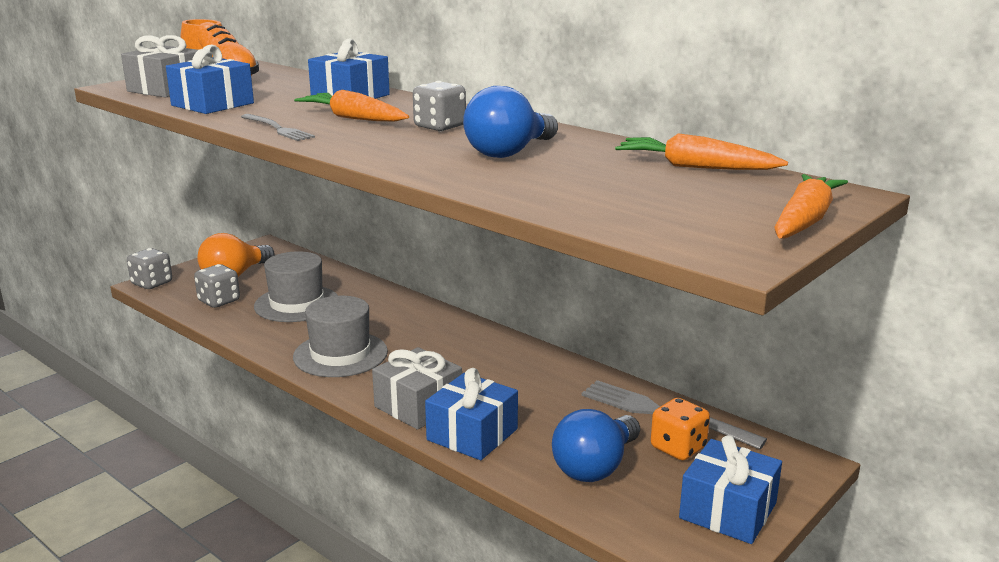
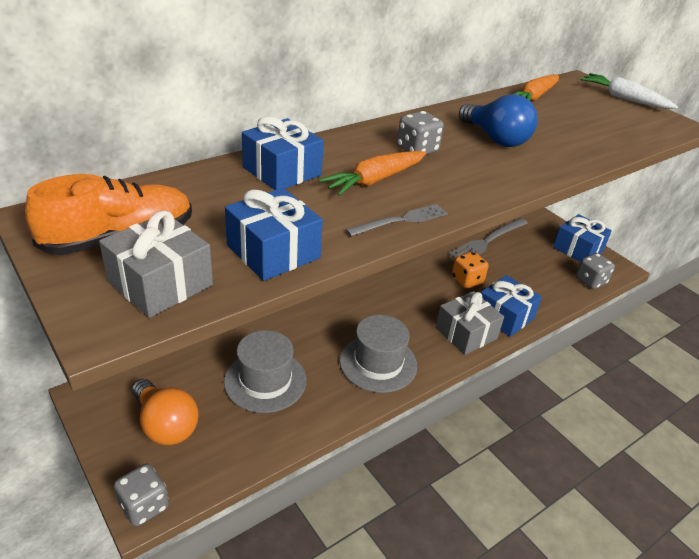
camera: 80 degrees left, 15 degrees up
grey dice [194,264,240,308] -> grey dice moved to [576,253,615,289]
blue light bulb [552,409,640,482] -> none
orange dice [651,398,710,460] -> orange dice moved to [452,252,489,288]
orange carrot [774,174,848,238] -> white carrot [580,73,678,109]

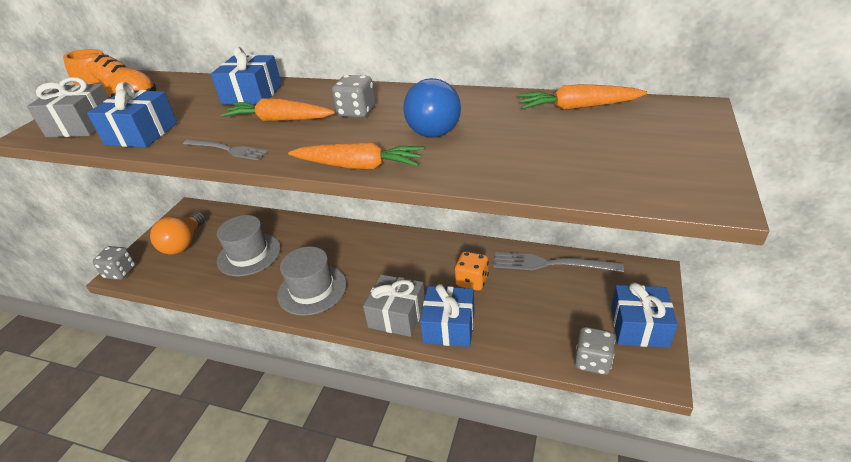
camera: 60 degrees right, 0 degrees up
white carrot [580,73,678,109] -> none
none -> orange carrot [288,142,424,169]

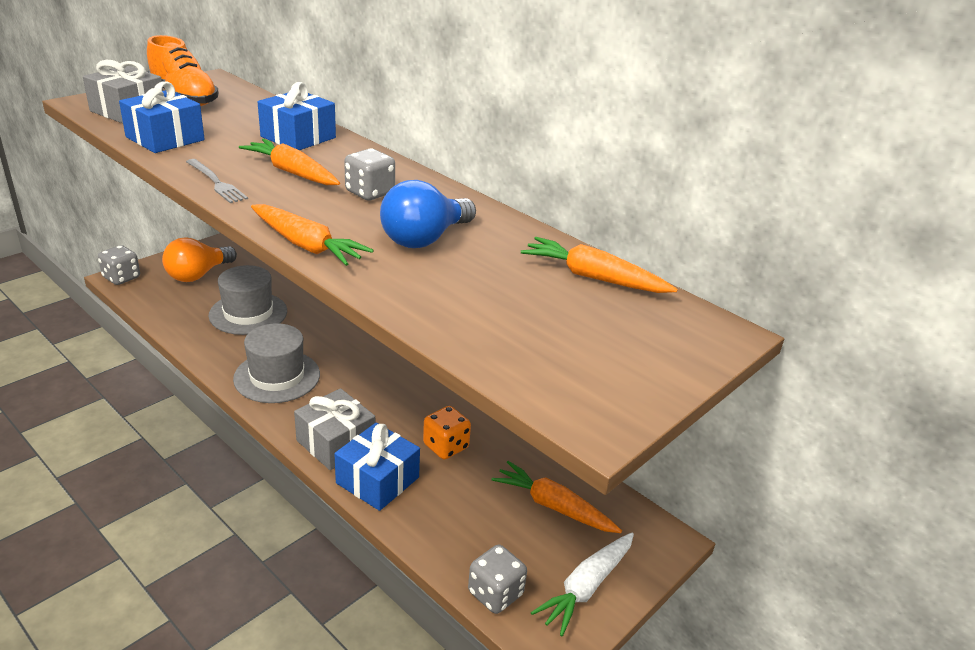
camera: 20 degrees right, 5 degrees down
grey fork [494,252,624,272] -> none
blue gift [611,282,678,348] -> white carrot [531,533,634,636]
none -> orange carrot [492,461,622,533]

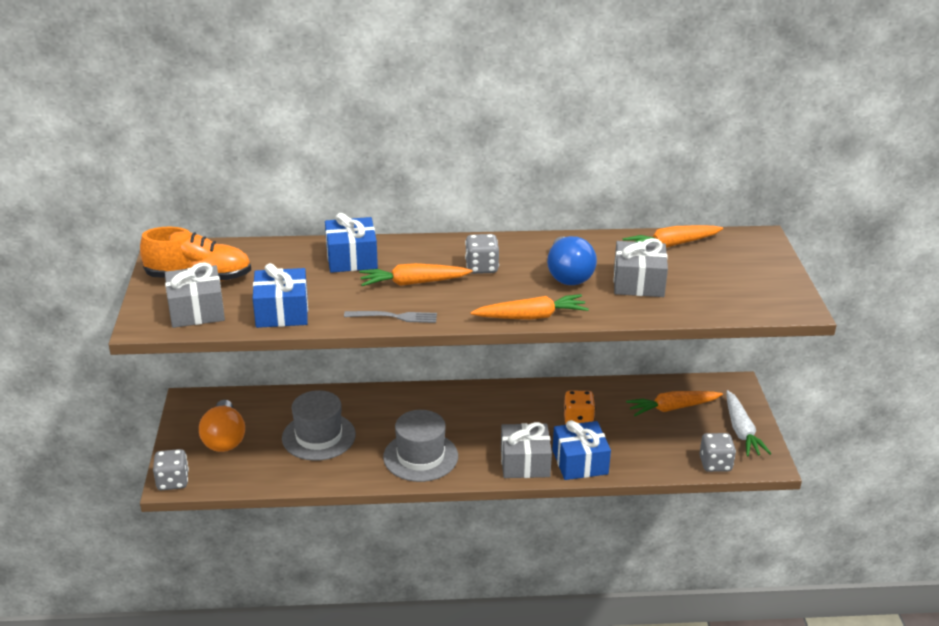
camera: 45 degrees left, 0 degrees up
none -> grey gift [614,238,668,297]

